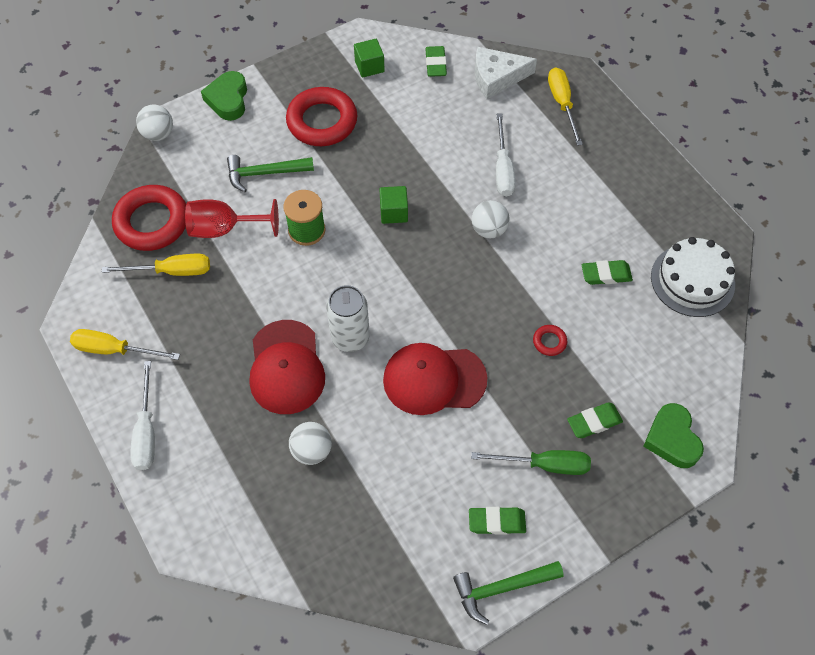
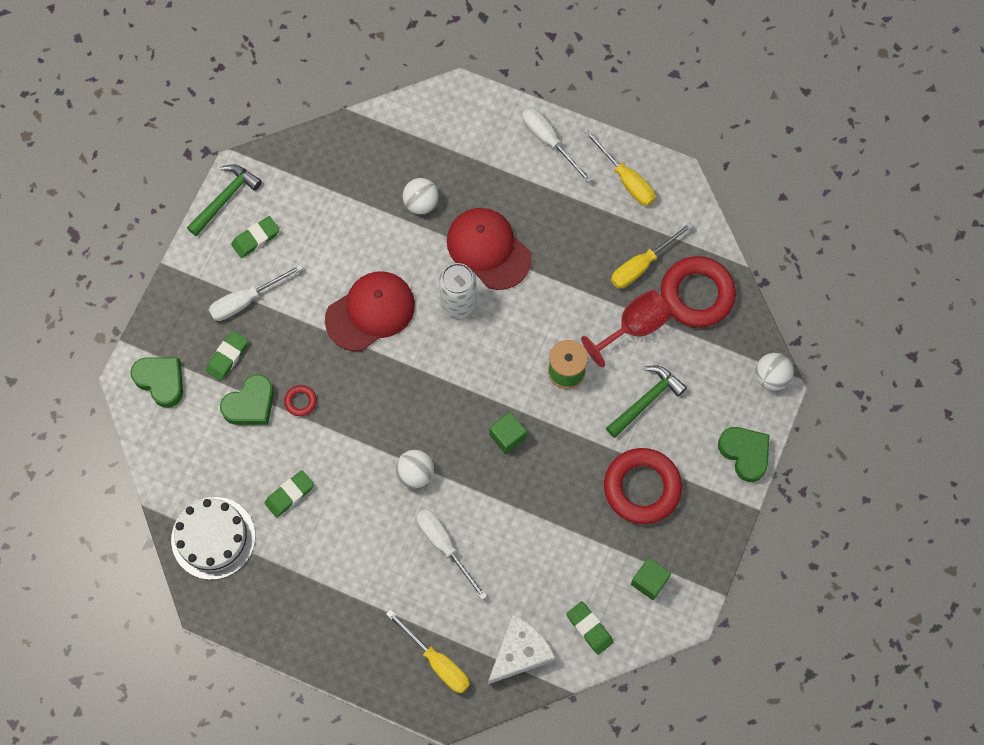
camera: 145 degrees right, 10 degrees up
yellow screwdriver [70,329,180,360] -> yellow screwdriver turned 75 degrees clockwise [585,130,655,206]
green screwdriver [471,450,591,475] -> white screwdriver [209,264,303,321]
none -> green heart [220,374,274,425]

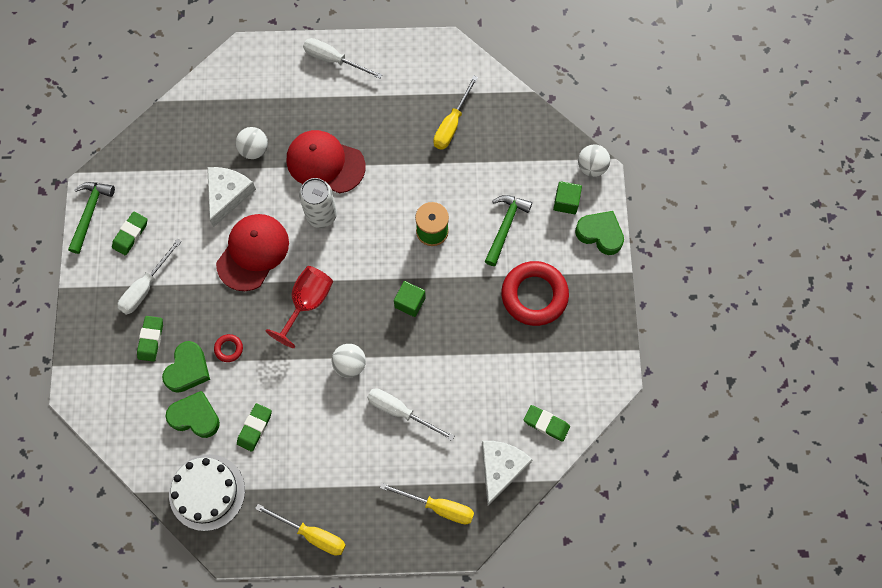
camera: 25 degrees left, 0 degrees up
green heart [130,357,183,408] -> green heart moved to [165,391,220,438]
red goblet [581,290,672,367] -> red goblet moved to [266,266,333,348]
yellow screwdriver [585,130,655,206] -> yellow screwdriver moved to [255,504,346,556]
green cube [631,558,671,600] -> green cube moved to [553,181,582,214]
red ring [661,256,736,328] -> none
none -> white cheese [207,167,256,227]

